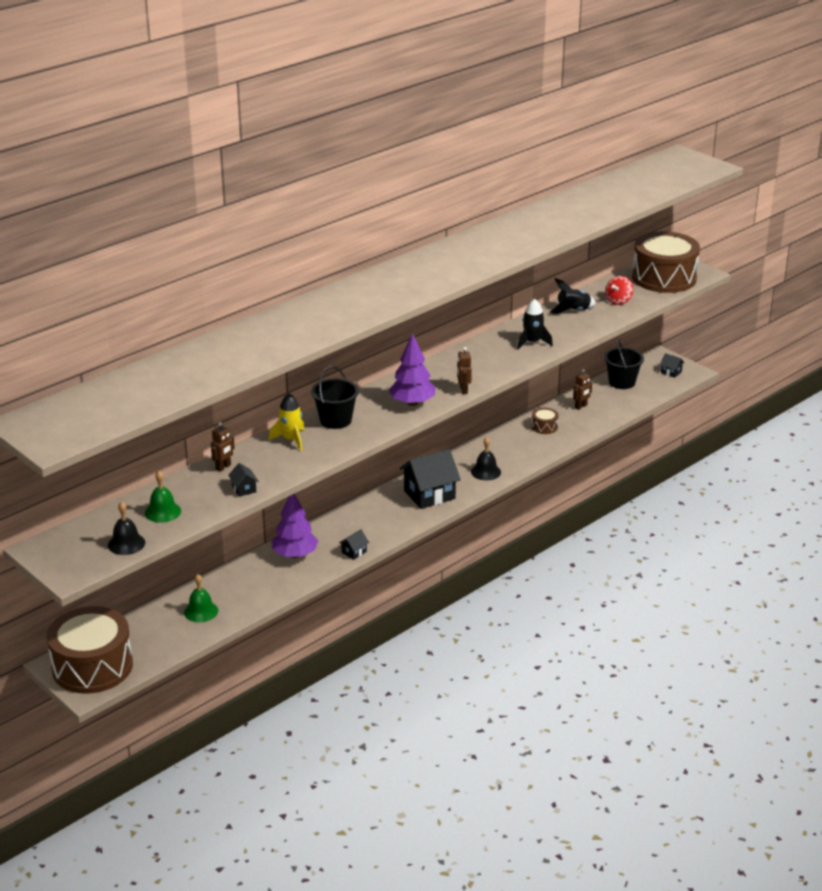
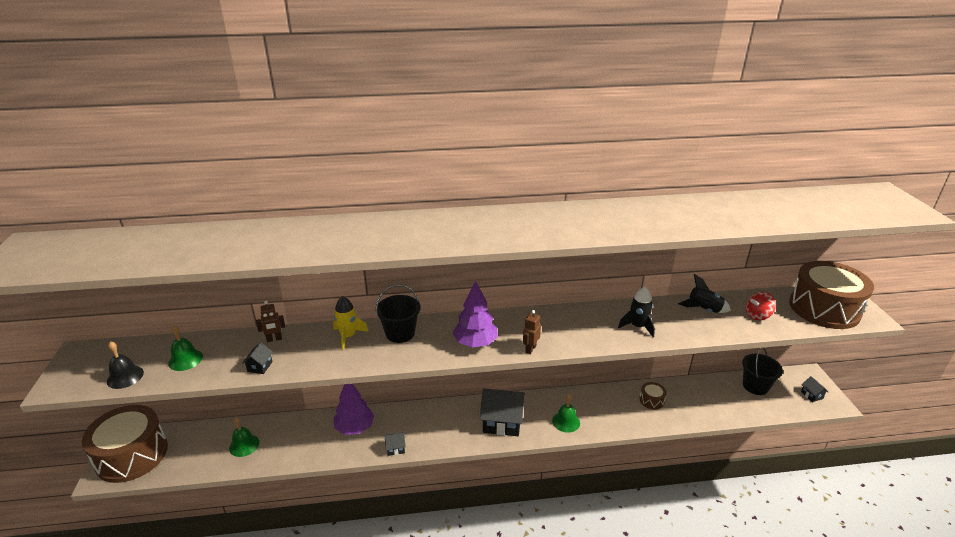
camera: 35 degrees right, 0 degrees up
black bell [471,437,501,481] -> green bell [552,394,580,432]
brown robot [573,369,592,410] -> none

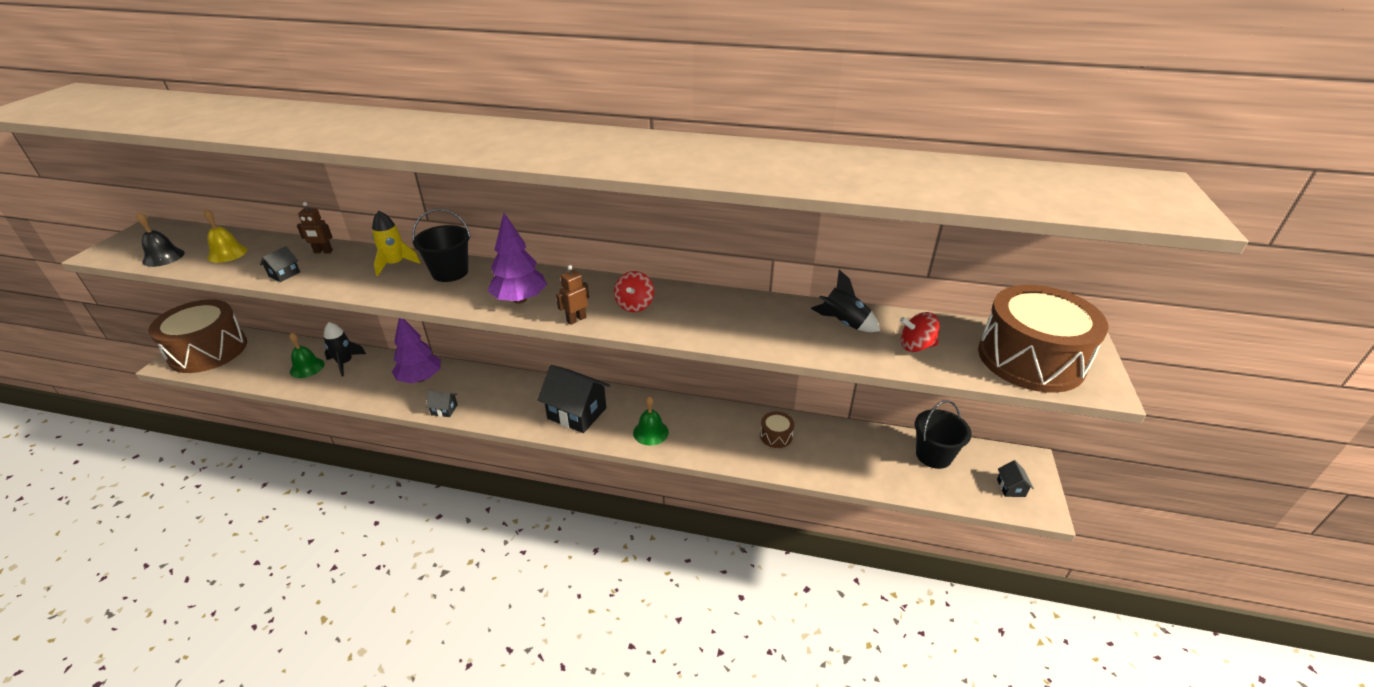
camera: 20 degrees right, 5 degrees up
green bell [168,325,203,371] -> yellow bell [204,209,248,263]
black rocket [618,287,655,337] -> black rocket moved to [324,322,366,376]
none -> red spinning top [614,271,654,312]

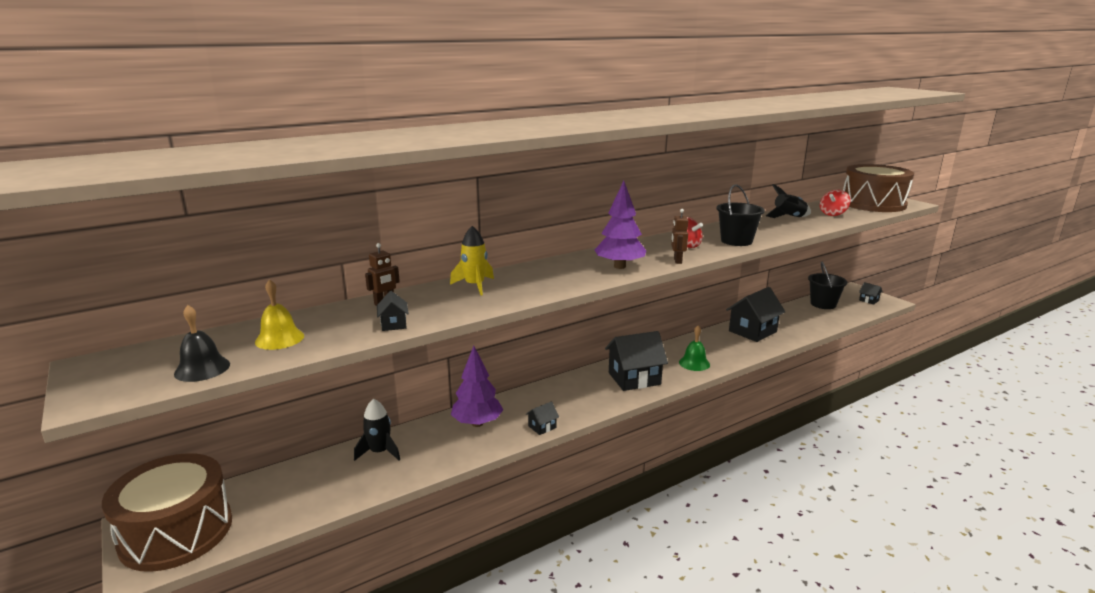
camera: 45 degrees left, 15 degrees down
green bell [289,333,325,378] -> none
black bucket [412,209,471,282] -> black bucket moved to [716,184,765,246]
brown drum [760,412,794,448] -> black house [726,287,785,342]

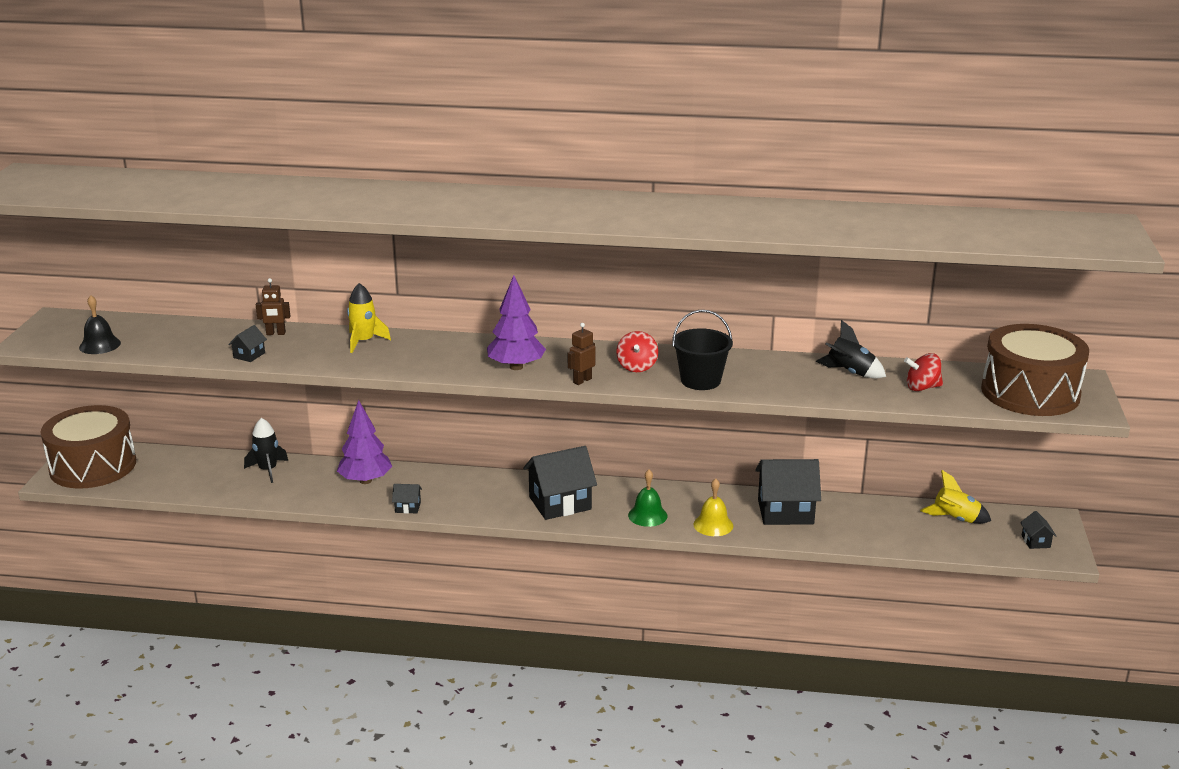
camera: 40 degrees right, 5 degrees up
yellow bell [255,279,304,350] -> yellow bell moved to [693,478,733,536]
black house [605,331,668,391] -> black house turned 45 degrees counterclockwise [523,446,597,520]
black bucket [808,262,847,309] -> yellow rocket [920,470,991,524]

